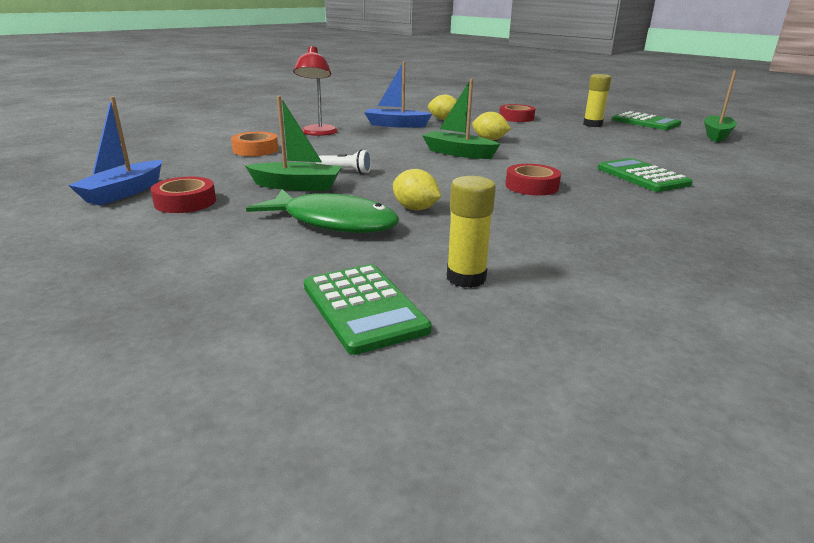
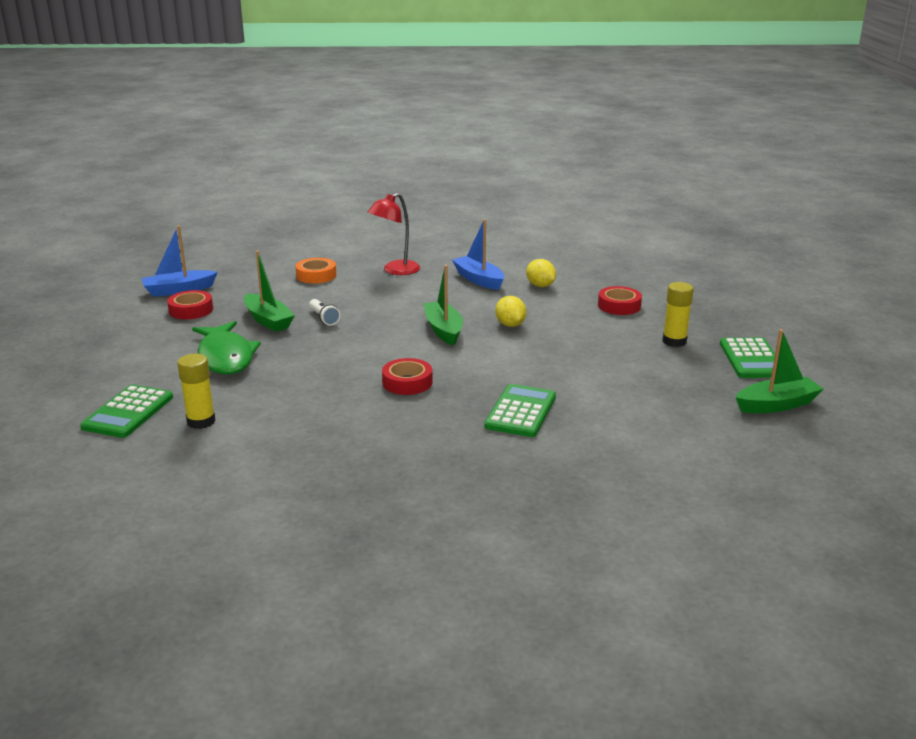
camera: 45 degrees right, 0 degrees up
yellow lemon [393,169,441,210] -> none

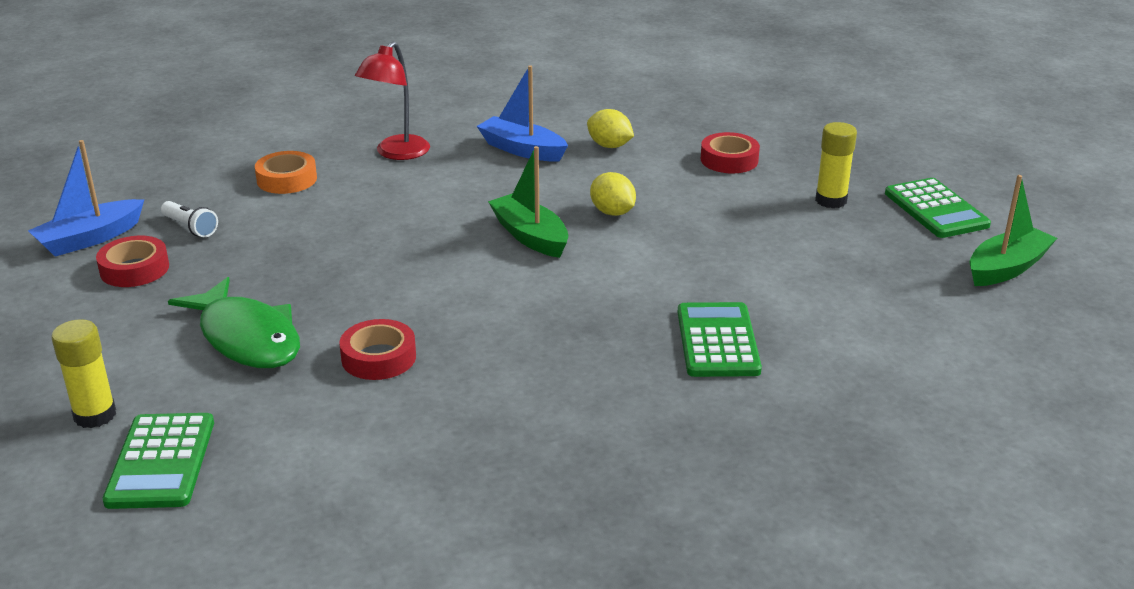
camera: 20 degrees left, 5 degrees up
yellow glue stick [177,354,216,429] -> yellow glue stick moved to [51,319,116,428]
green boat [244,250,295,332] -> none
white flashlight [309,299,340,326] -> white flashlight moved to [161,201,218,237]
red tape [382,358,433,395] -> red tape moved to [339,319,416,380]

